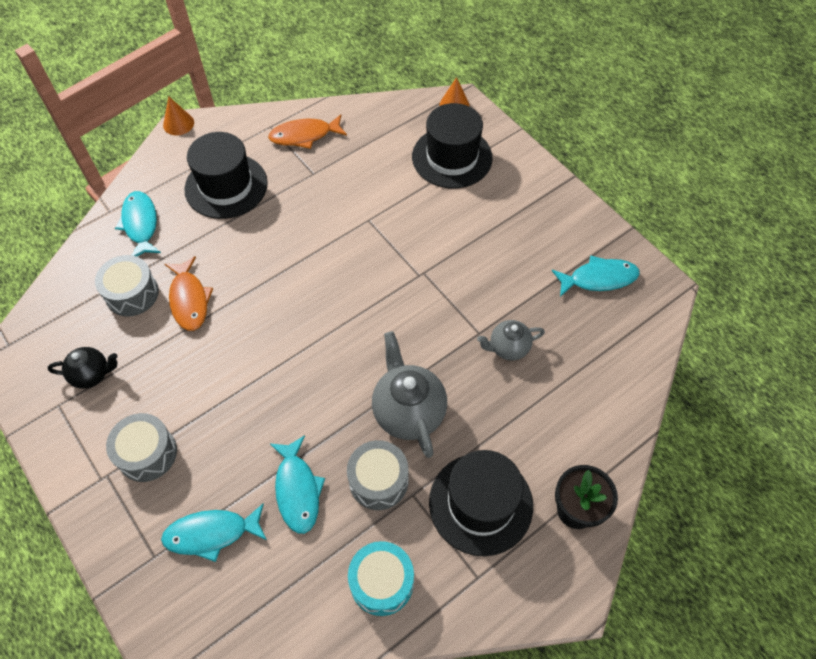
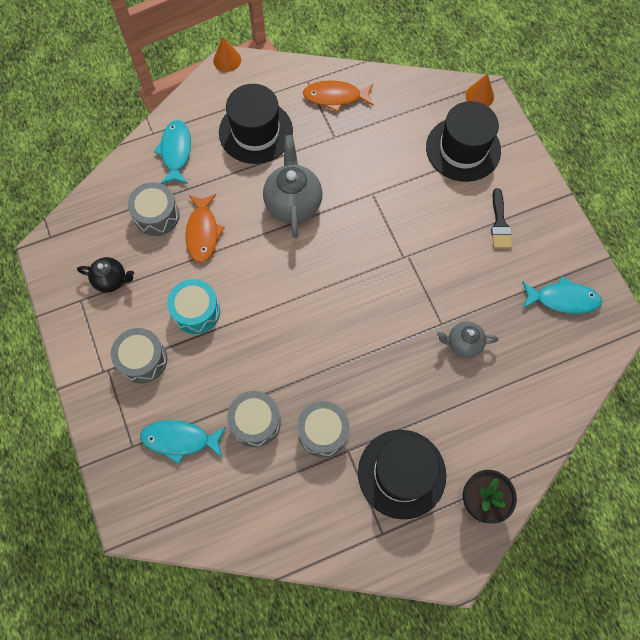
camera: 15 degrees right, 10 degrees up
turquoise fish [269,435,325,534] -> grey drum [227,391,281,447]
turquoise drum [348,541,414,616] -> turquoise drum moved to [167,279,220,334]
grey teapot [372,331,447,458] -> grey teapot moved to [263,135,322,238]
none -> black brush [491,188,512,248]

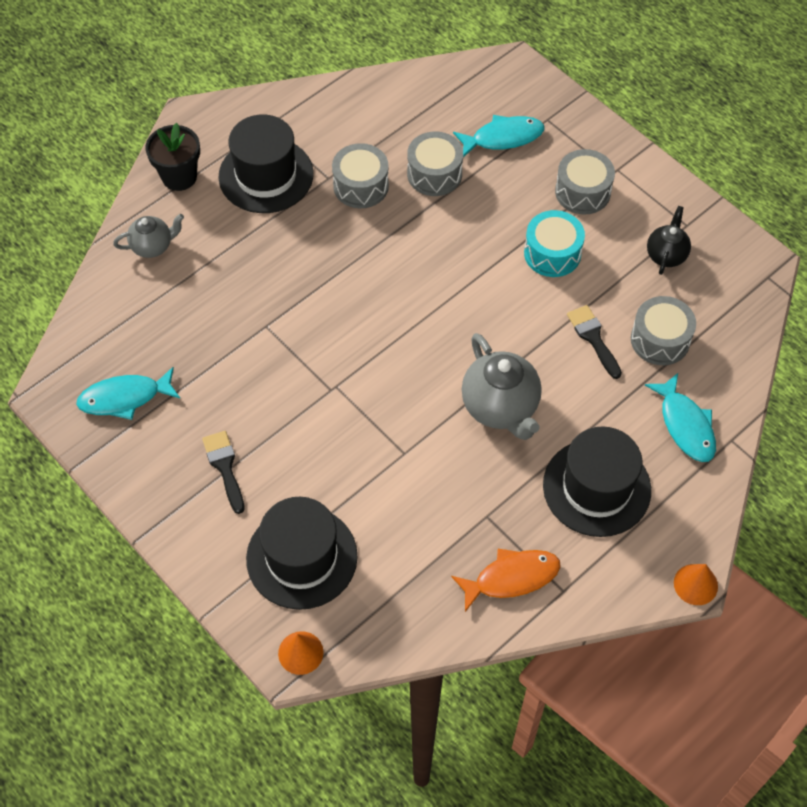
camera: 160 degrees right, 10 degrees down
black teapot [77,257,134,293] -> black teapot turned 120 degrees clockwise [647,206,691,275]
orange fish [186,194,225,263] -> black brush [567,305,622,379]
grey teapot [437,321,498,358] -> grey teapot moved to [113,214,184,258]

